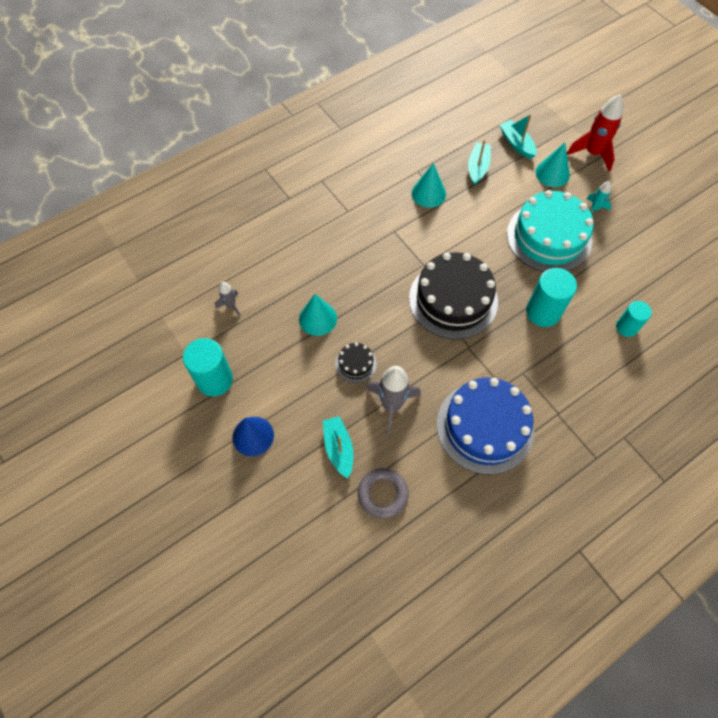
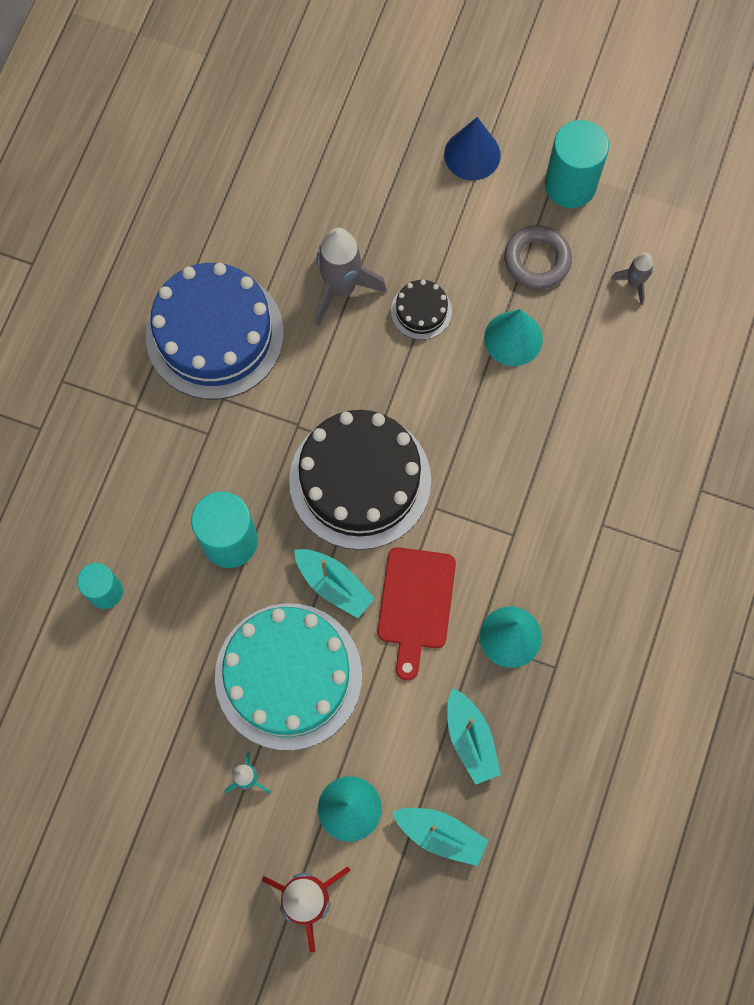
camera: 145 degrees right, 10 degrees up
turquoise boat [323,416,353,478] -> turquoise boat moved to [294,549,375,618]
grey ring [358,468,409,519] -> grey ring moved to [504,225,572,289]
none -> red cutting board [377,547,456,681]

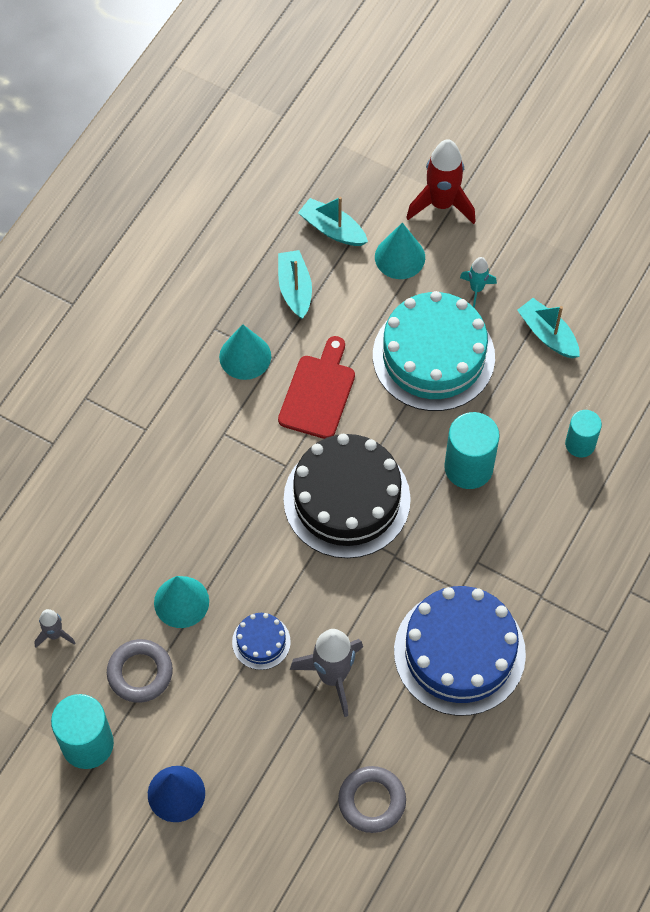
camera: 170 degrees left, 10 degrees down
turquoise boat [294,549,375,618] -> turquoise boat moved to [517,298,580,358]
black cake [391,280,452,340] -> blue cake [232,613,291,670]
none -> grey ring [338,766,406,833]

